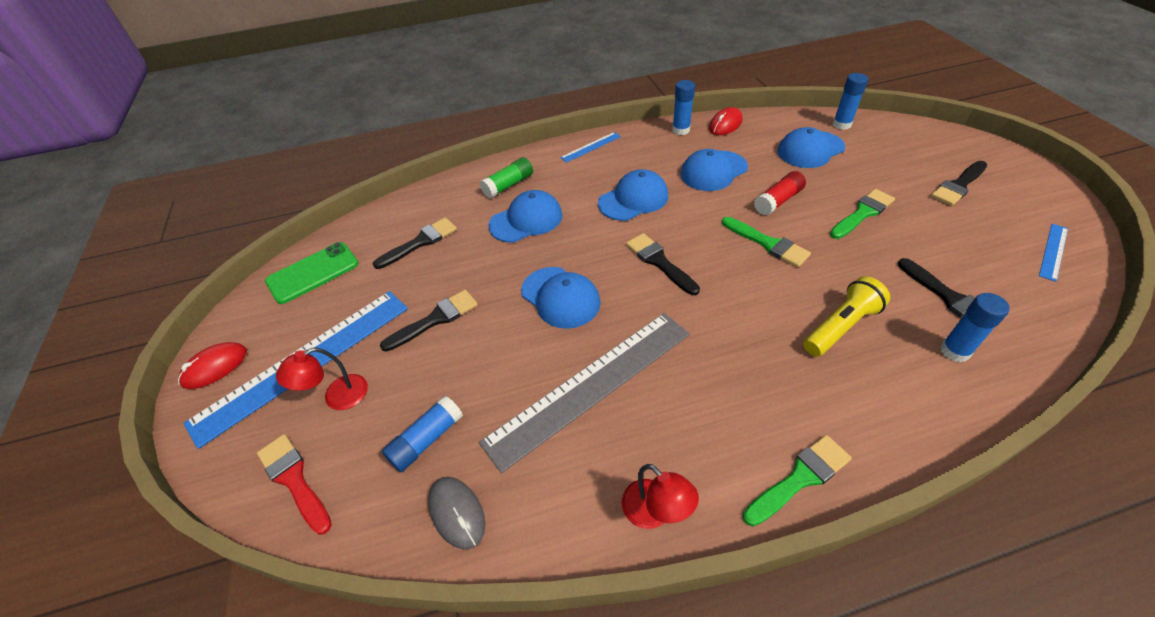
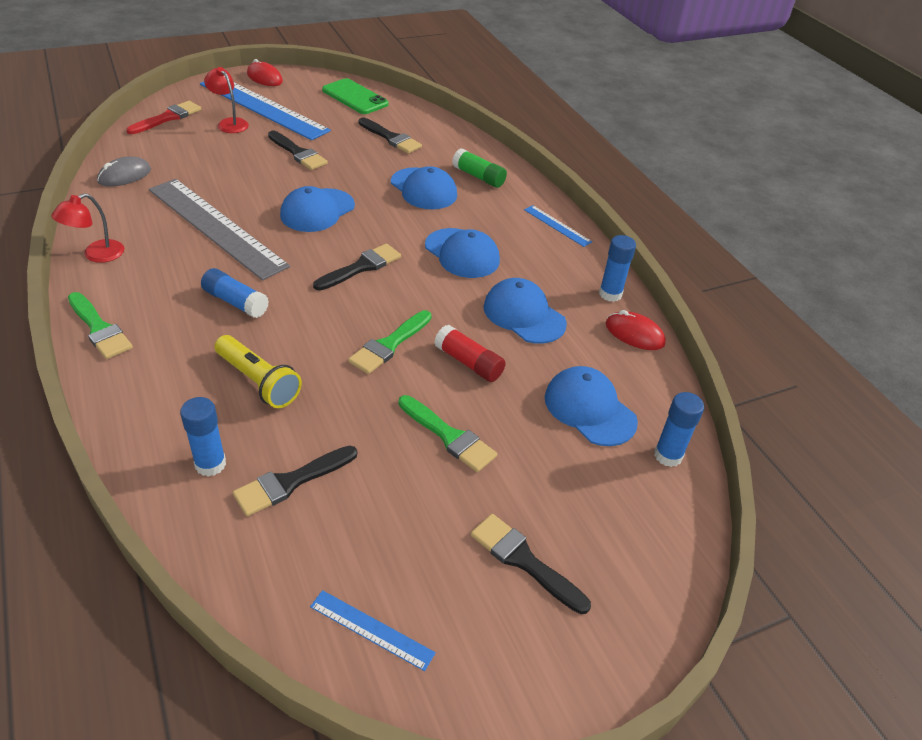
camera: 75 degrees right, 5 degrees down
blue glue stick [382,396,463,472] -> blue glue stick moved to [201,268,269,318]

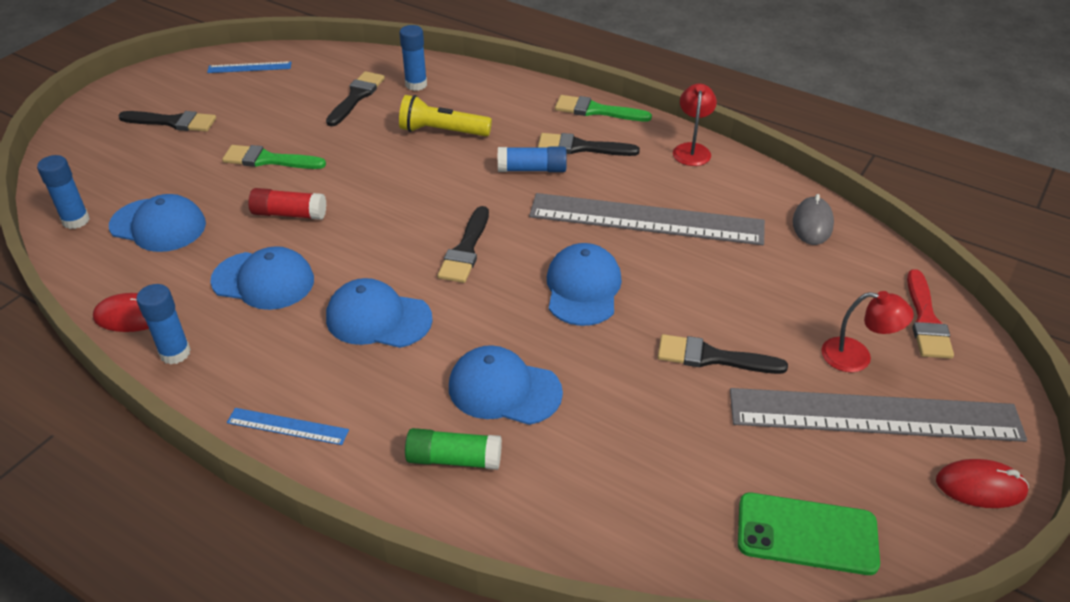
camera: 150 degrees right, 0 degrees up
blue ruler [200,82,331,140] -> grey ruler [730,388,1027,442]
green brush [348,310,432,374] -> none
black brush [359,118,422,153] -> black brush moved to [538,133,640,156]

